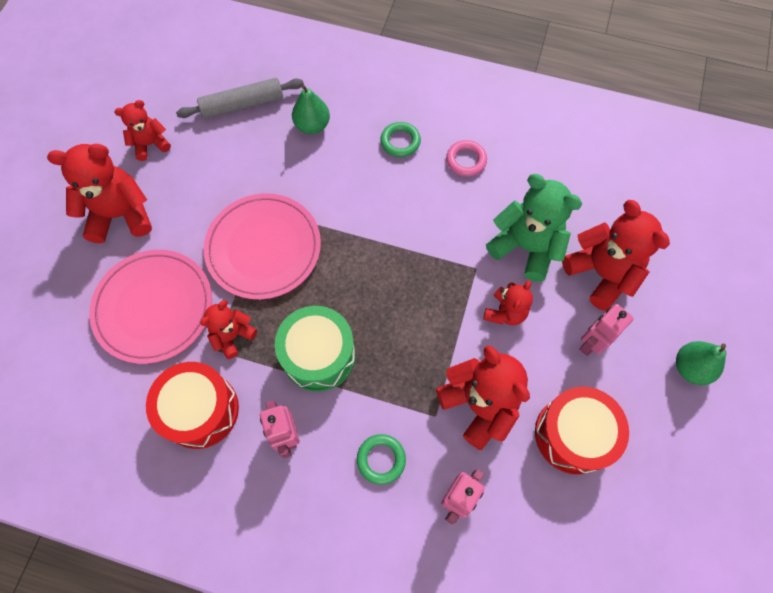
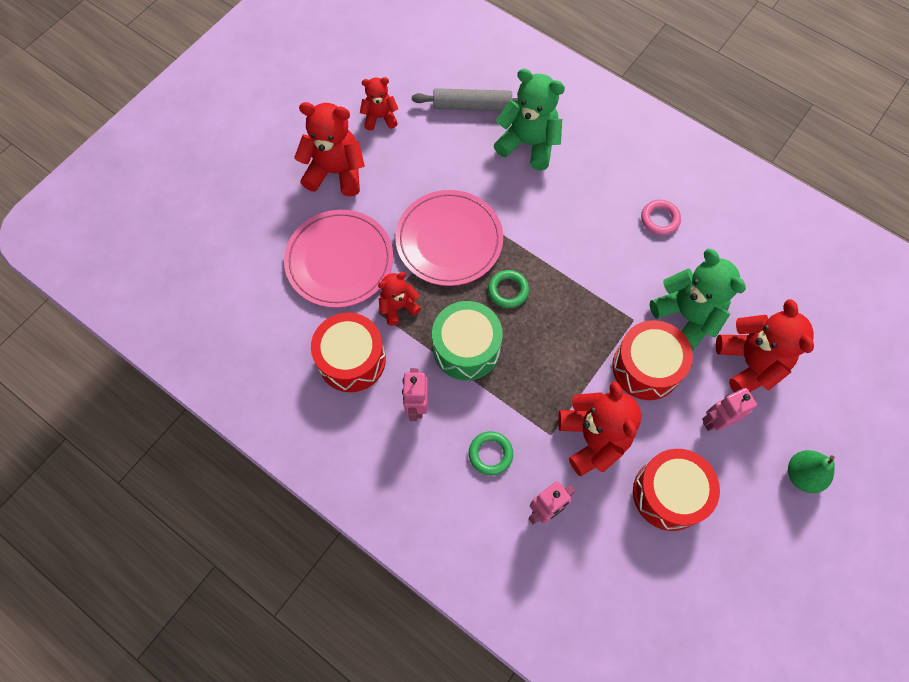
camera: 20 degrees right, 0 degrees up
green pear [292,85,330,134] -> green teddy bear [494,69,565,171]
green ring [380,122,421,157] -> green ring moved to [488,270,529,308]
red teddy bear [483,281,533,325] -> red drum [612,320,693,400]

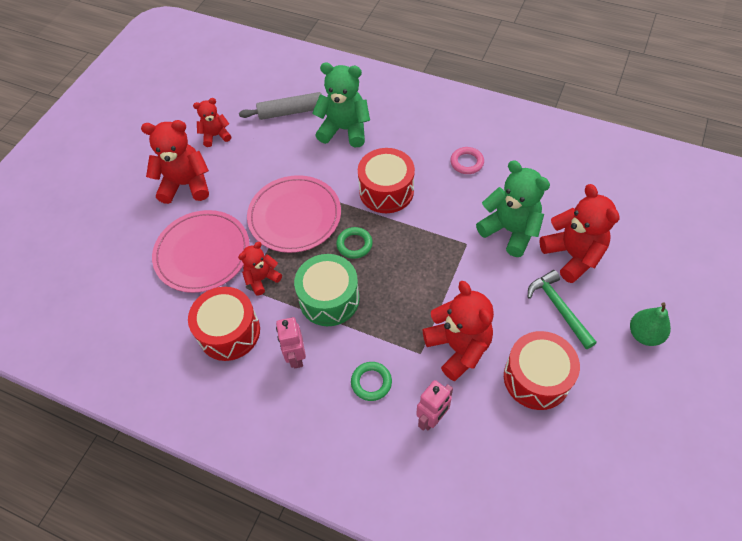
camera: 10 degrees left, 10 degrees down
red drum [612,320,693,400] -> red drum moved to [358,148,415,213]
pink robot [702,388,757,431] -> green hammer [528,270,597,349]

